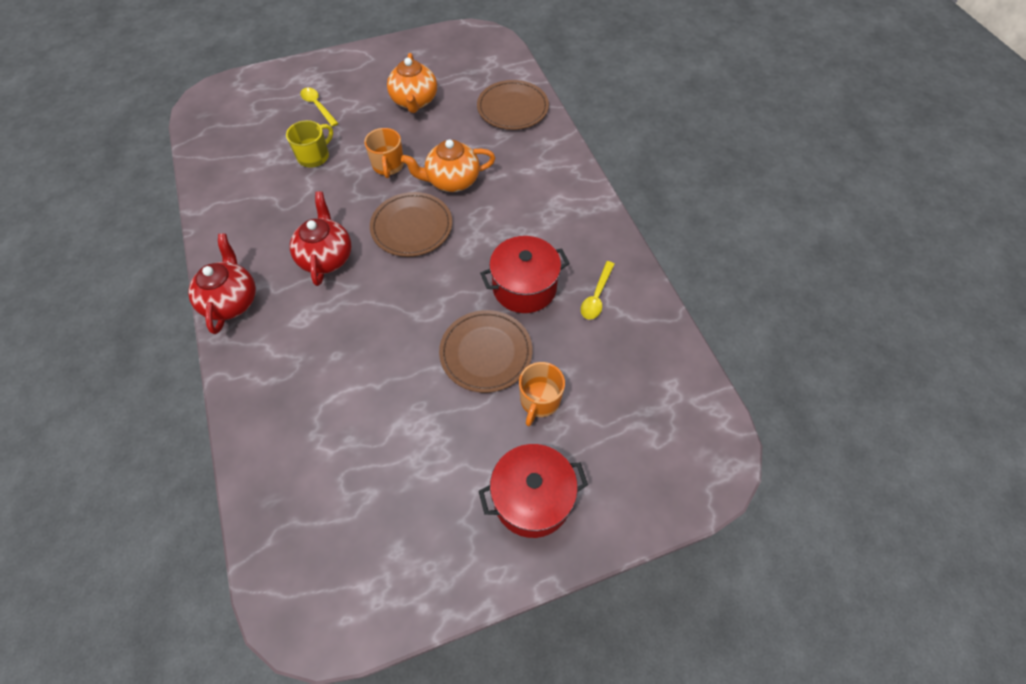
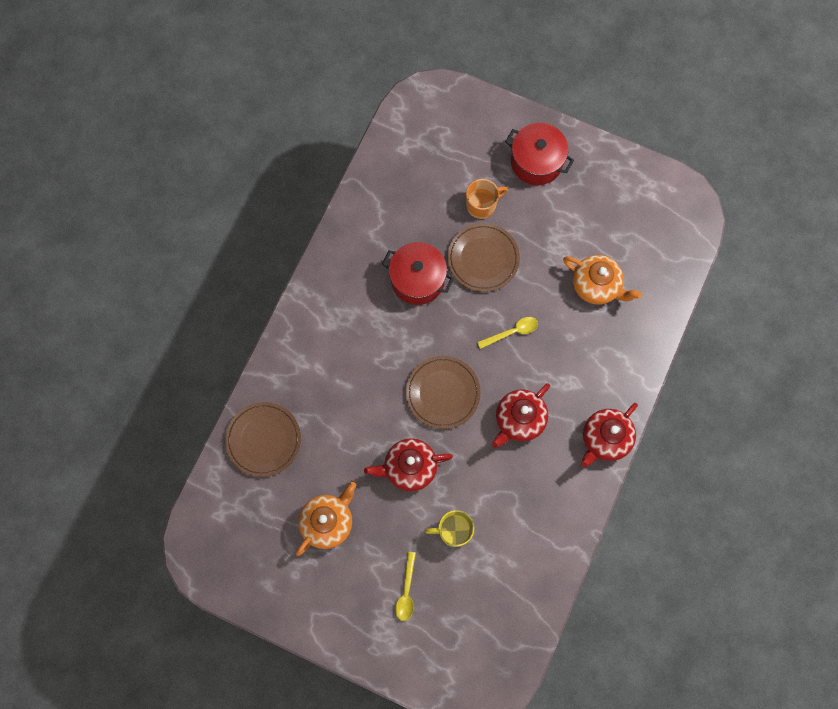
camera: 135 degrees left, 15 degrees up
orange mug [364,128,404,178] -> red teapot [364,438,453,491]
orange teapot [401,139,495,192] -> orange teapot moved to [563,255,642,304]
yellow spoon [581,261,615,320] -> yellow spoon moved to [477,317,538,349]

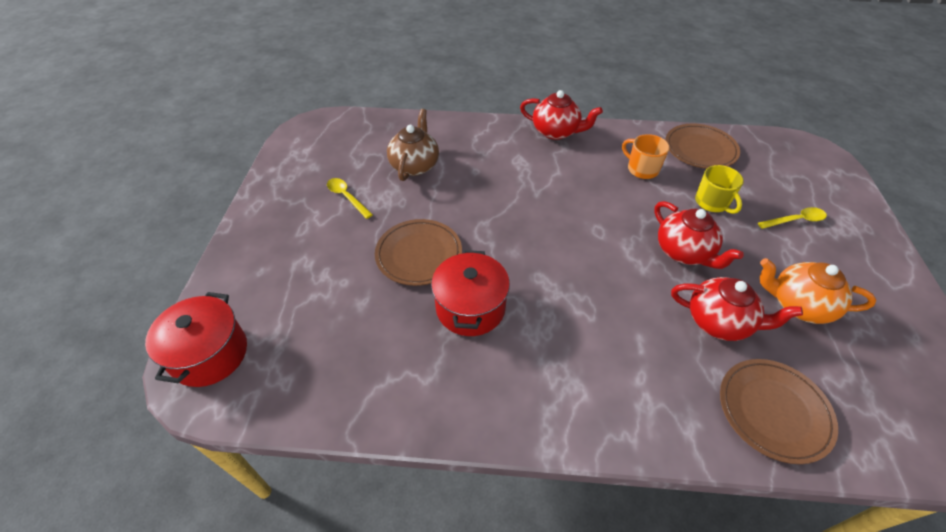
camera: 110 degrees left, 25 degrees down
brown plate [406,356,481,429] -> brown plate moved to [665,123,740,169]
orange mug [466,179,508,219] -> orange mug moved to [622,134,669,179]
yellow spoon [477,317,538,349] -> yellow spoon moved to [327,178,373,219]
red teapot [492,383,550,448] -> red teapot moved to [671,277,803,341]
red pot [505,123,574,185] -> red pot moved to [145,292,247,387]
orange teapot [563,255,642,304] -> brown teapot [387,109,439,181]

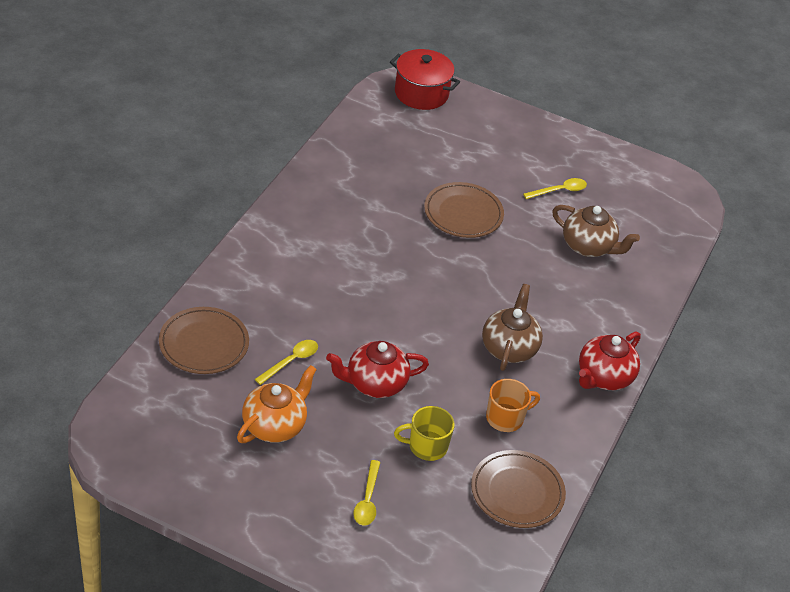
camera: 105 degrees right, 5 degrees down
red pot [431,250,510,336] -> none
red teapot [671,277,803,341] -> yellow spoon [255,340,318,385]
none -> brown teapot [482,284,543,371]

